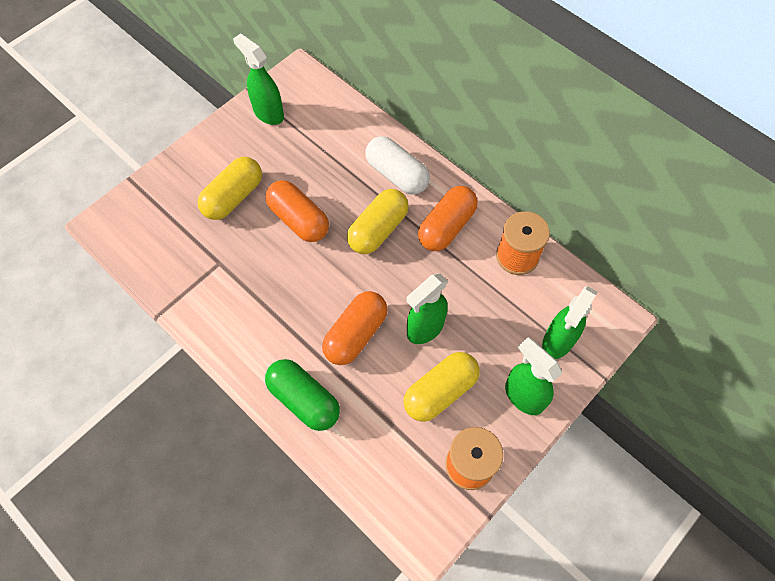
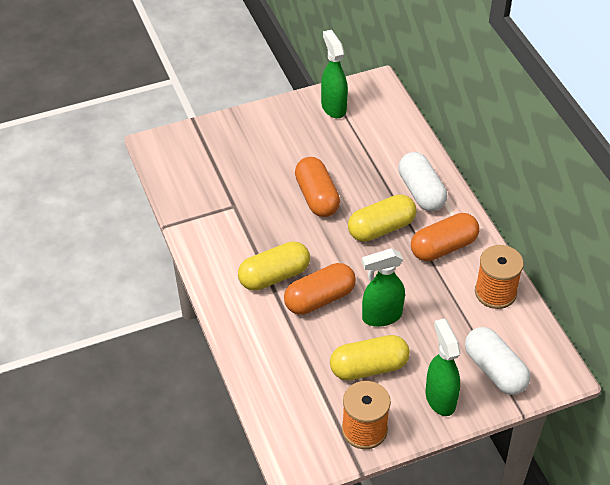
camera: 25 degrees right, 15 degrees down
yellow capsule [197,157,262,220] -> yellow capsule moved to [238,241,310,291]
green capsule [265,359,340,431] -> none
green spray bottle [542,286,598,359] -> white capsule [465,327,530,395]

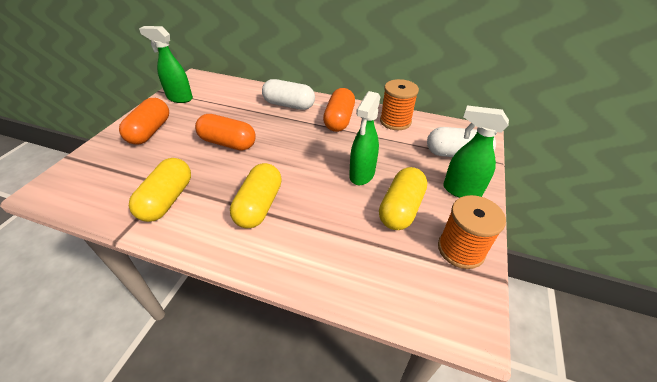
camera: 50 degrees left, 5 degrees down
orange capsule [284,263,356,315] -> orange capsule moved to [119,98,169,145]
yellow capsule [348,194,416,242] -> yellow capsule moved to [129,158,191,222]

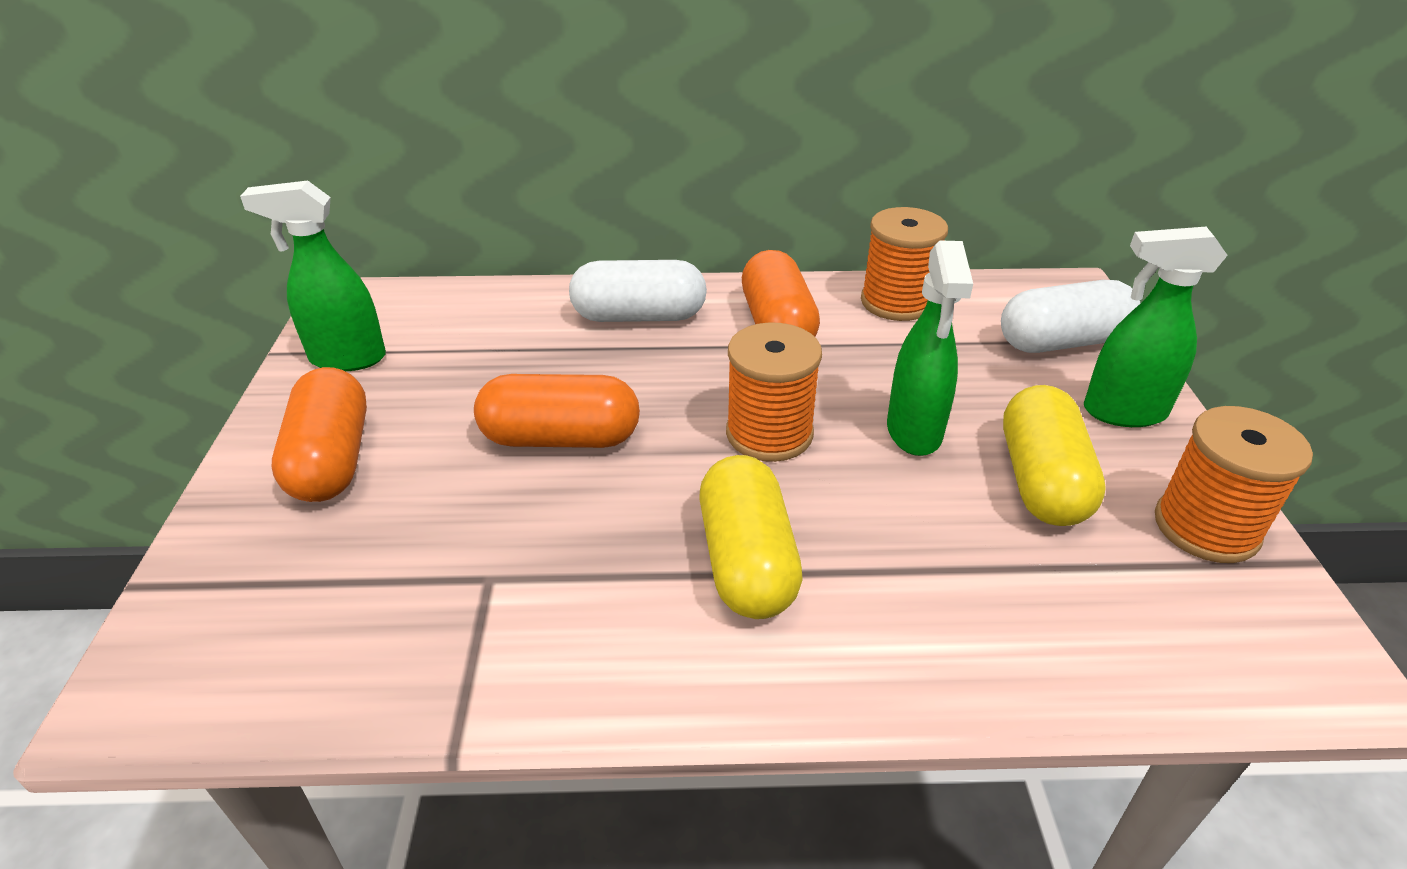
camera: 20 degrees left, 5 degrees down
yellow capsule [129,158,191,222] -> none
none -> orange spool [726,322,822,462]

